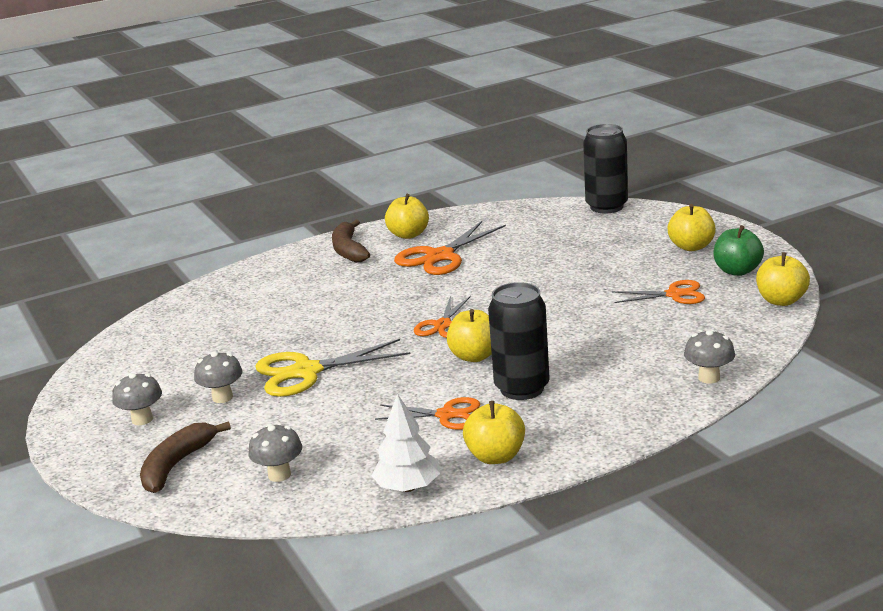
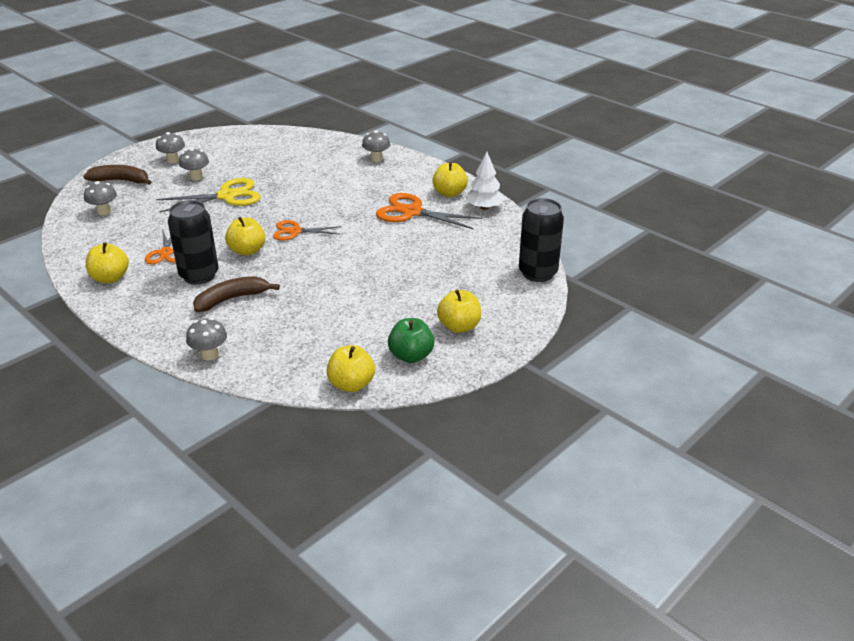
camera: 70 degrees right, 10 degrees up
yellow scissors [255,339,410,397] -> yellow scissors turned 105 degrees clockwise [156,178,261,213]
brown banana [332,219,370,263] -> brown banana moved to [193,276,280,312]
white tree [371,393,440,492] -> white tree moved to [466,152,505,210]
orange scissors [612,280,705,304] -> none
none -> grey mushroom [362,131,391,162]

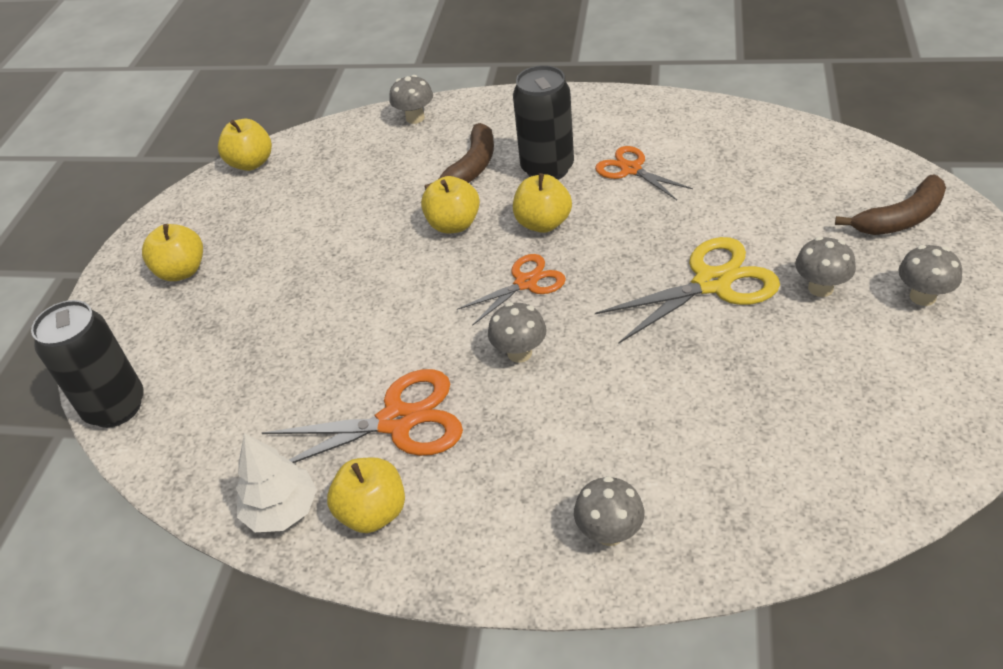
camera: 150 degrees right, 10 degrees up
grey mushroom [84,181,117,215] -> grey mushroom moved to [488,302,546,363]
yellow apple [86,242,129,283] -> yellow apple moved to [421,176,480,233]
yellow scissors [156,178,261,213] -> yellow scissors turned 150 degrees counterclockwise [595,237,780,344]
green apple [388,318,435,363] -> none

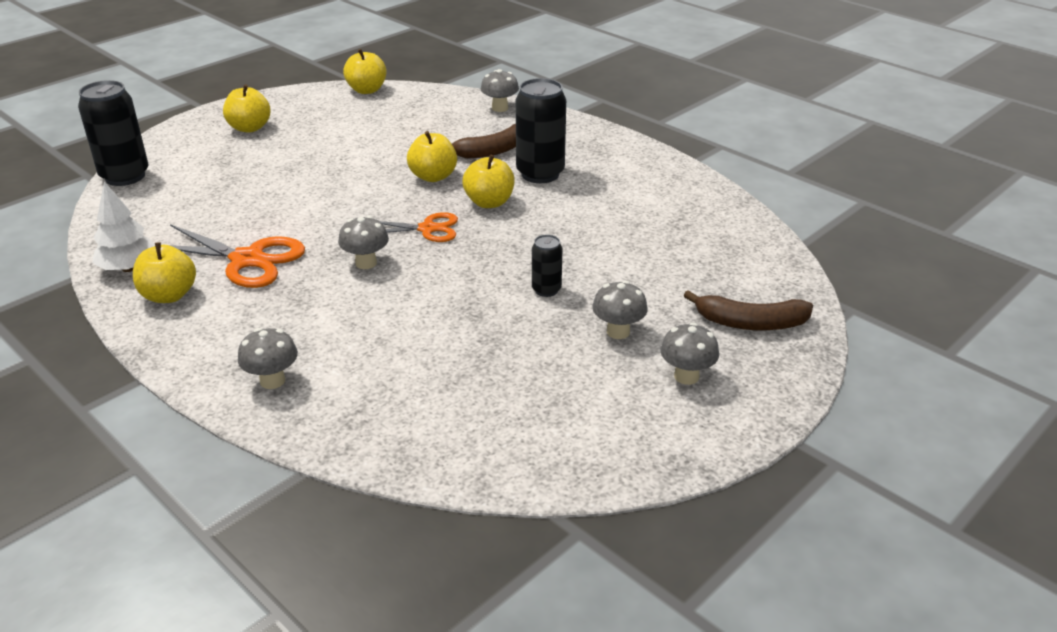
camera: 30 degrees right, 10 degrees down
orange scissors [595,146,693,200] -> none
yellow scissors [595,237,780,344] -> black can [532,235,563,297]

